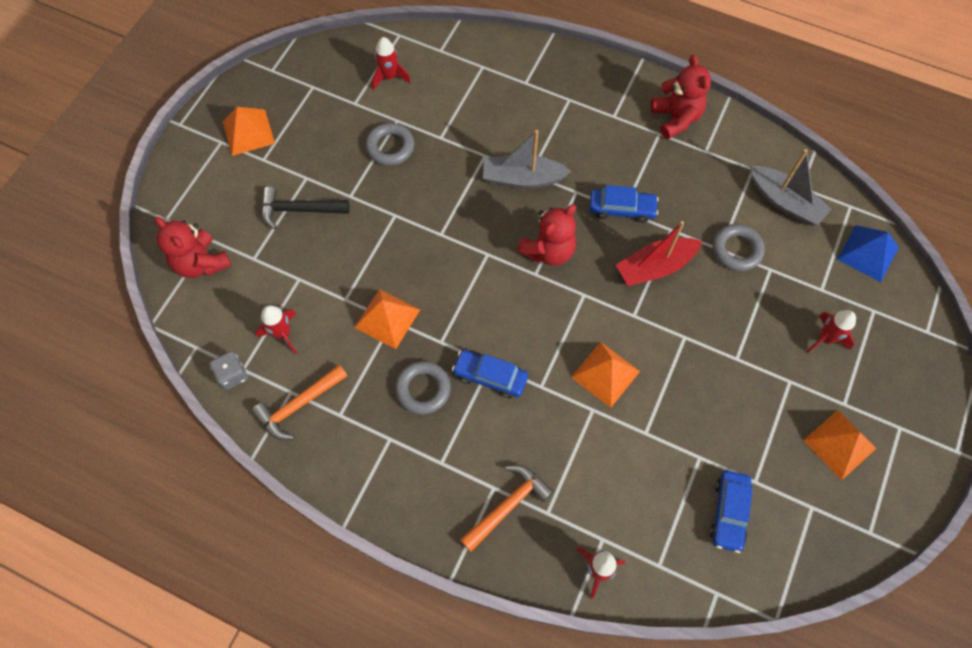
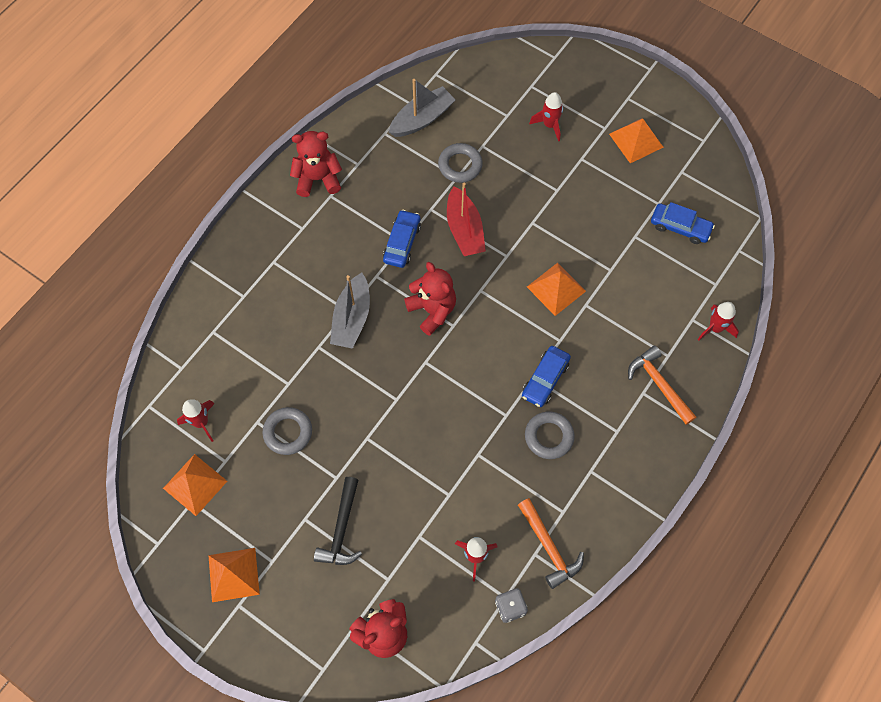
camera: 80 degrees left, 0 degrees up
orange pyramid [354,289,420,349] -> orange pyramid moved to [163,454,227,516]
blue pyramid [837,225,899,282] -> none

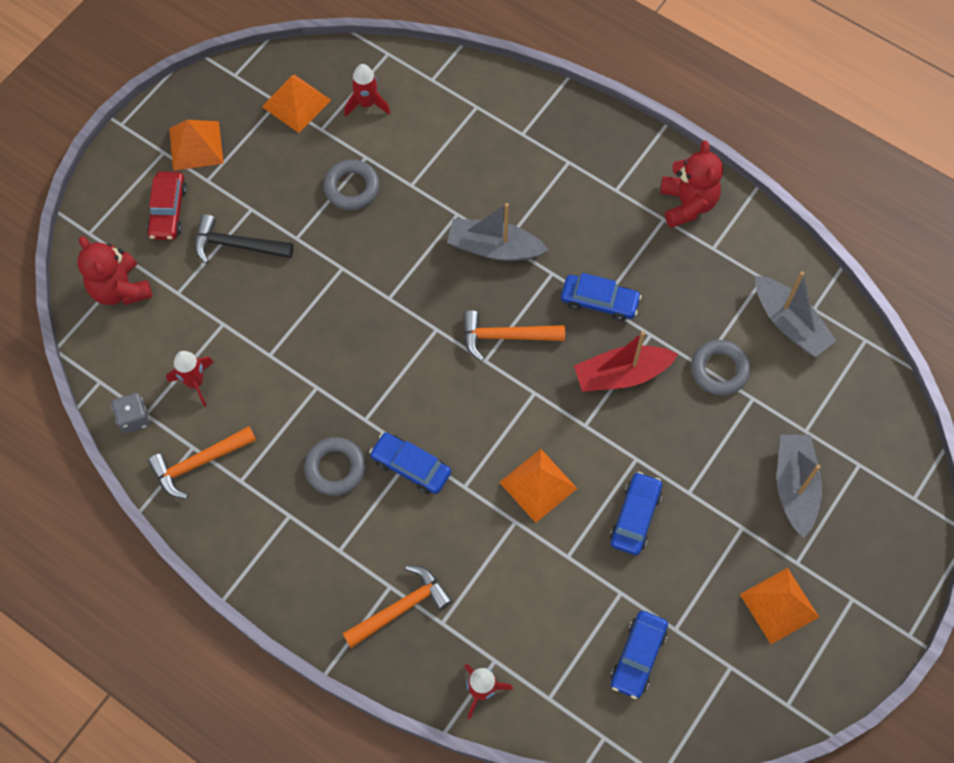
camera: 90 degrees right, 0 degrees up
red teddy bear [404,262,456,336] -> orange hammer [463,310,565,361]
red rocket [529,92,563,141] -> grey boat [777,434,822,538]
none -> red car [146,172,187,240]
none -> blue car [610,472,662,555]

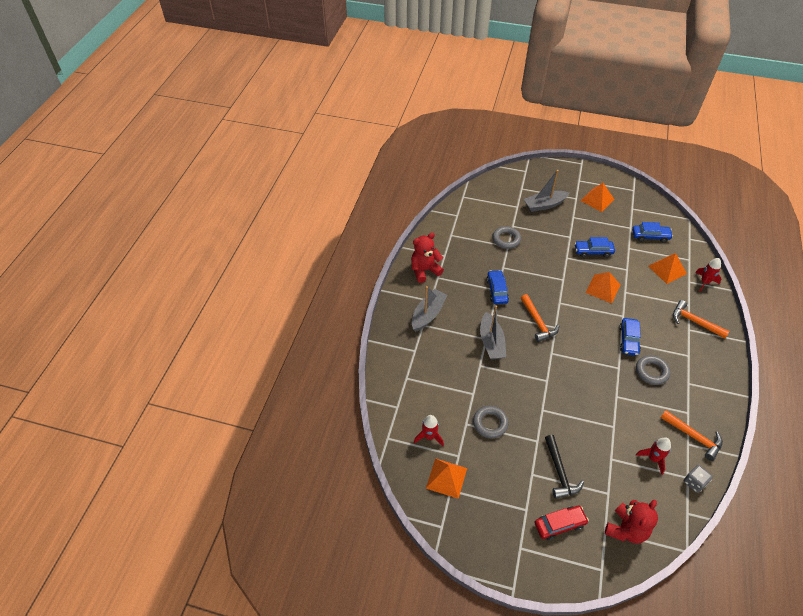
camera: 110 degrees left, 15 degrees down
orange pyramid [169,120,224,171] -> orange pyramid moved to [648,253,687,284]
red boat [574,331,678,392] -> none
grey boat [755,271,836,357] -> grey boat moved to [412,286,447,331]

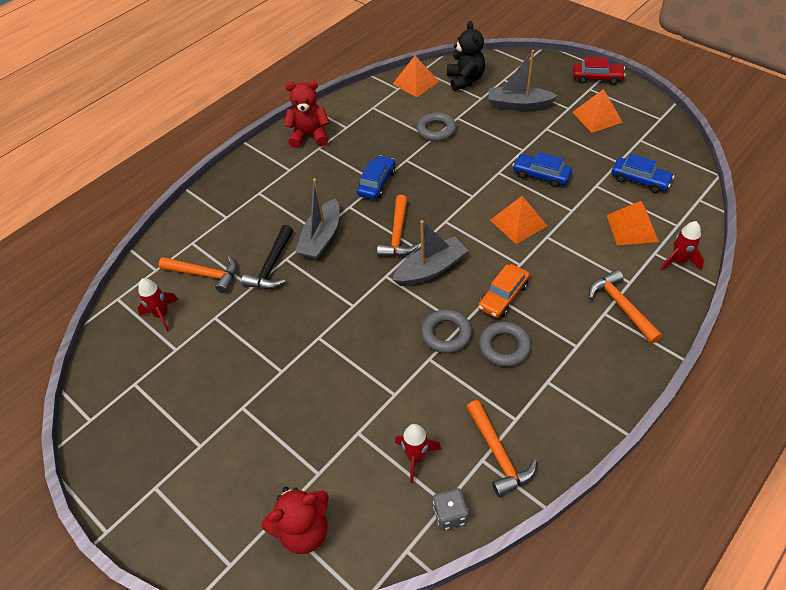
camera: 30 degrees right, 0 degrees up
grey boat [412,286,447,331] -> grey boat moved to [392,220,468,286]
orange pyramid [426,458,467,499] -> orange pyramid moved to [393,56,439,97]
grey ring [473,406,508,438] -> grey ring moved to [421,309,472,353]
red car [535,506,589,540] -> red car moved to [573,57,626,85]
black hammer [545,435,584,499] -> black hammer moved to [241,225,293,289]
blue car [619,318,641,356] -> orange car [478,264,530,318]
none -> orange hammer [158,256,237,293]
none -> black teddy bear [447,21,485,91]

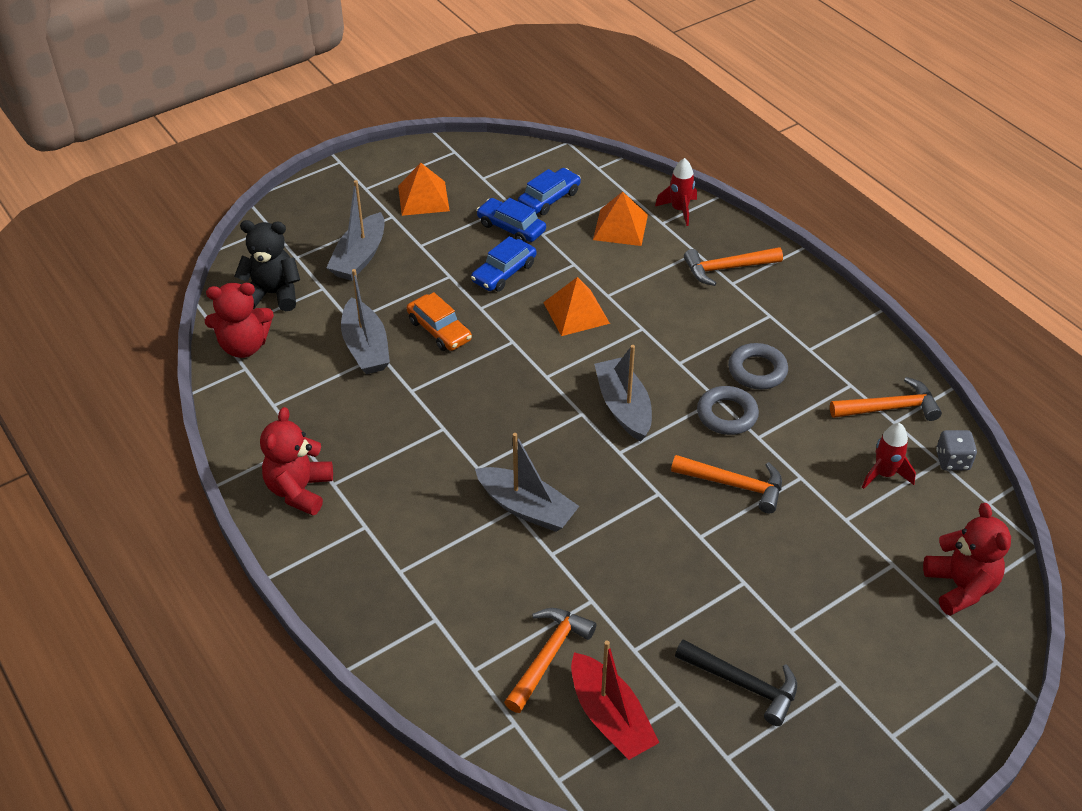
camera: 80 degrees left, 5 degrees down
red rocket [137,278,179,332] -> red boat [571,640,660,760]
black hammer [241,225,293,289] -> black hammer moved to [675,639,797,726]
blue car [357,155,395,200] -> blue car moved to [476,198,546,242]
orange hammer [377,195,419,257] -> orange hammer moved to [671,455,782,513]
orange pyramid [393,56,439,97] -> red teddy bear [205,283,274,358]
grey ring [417,112,456,142] -> grey boat [341,269,390,374]
orange car [478,264,530,318] -> orange car moved to [407,292,472,351]
red car [573,57,626,85] -> none

